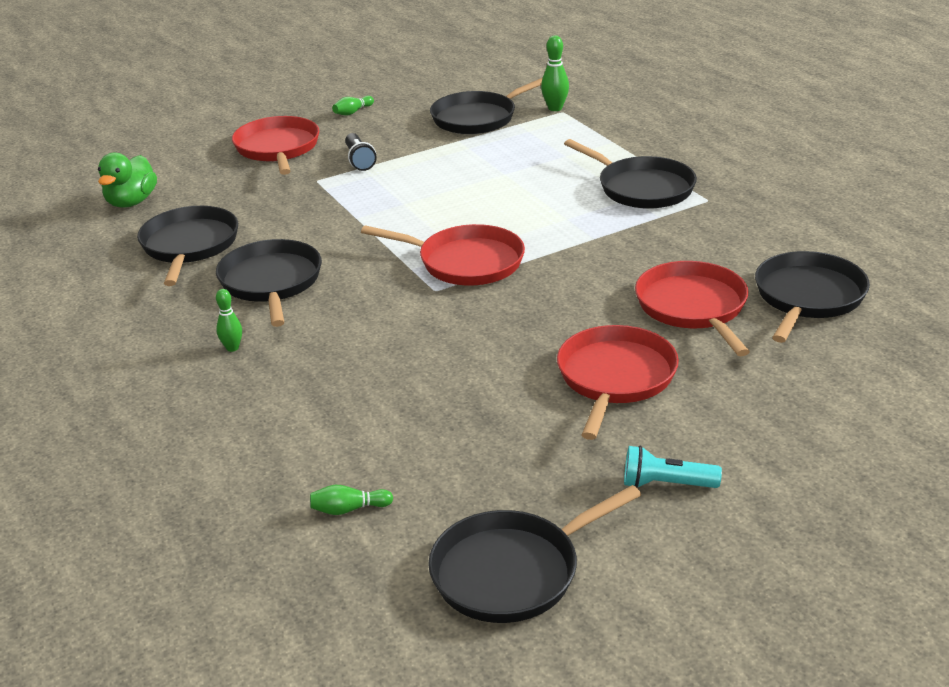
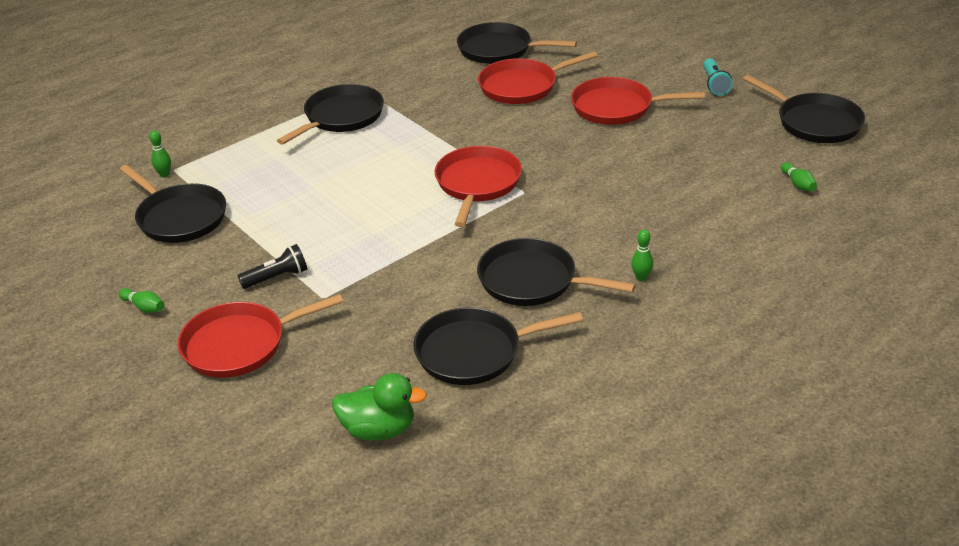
camera: 100 degrees left, 5 degrees up
black pan [216,239,322,327] -> black pan turned 45 degrees clockwise [477,238,635,306]
green bowling pin [541,35,569,111] -> green bowling pin [149,130,171,177], size x0.67

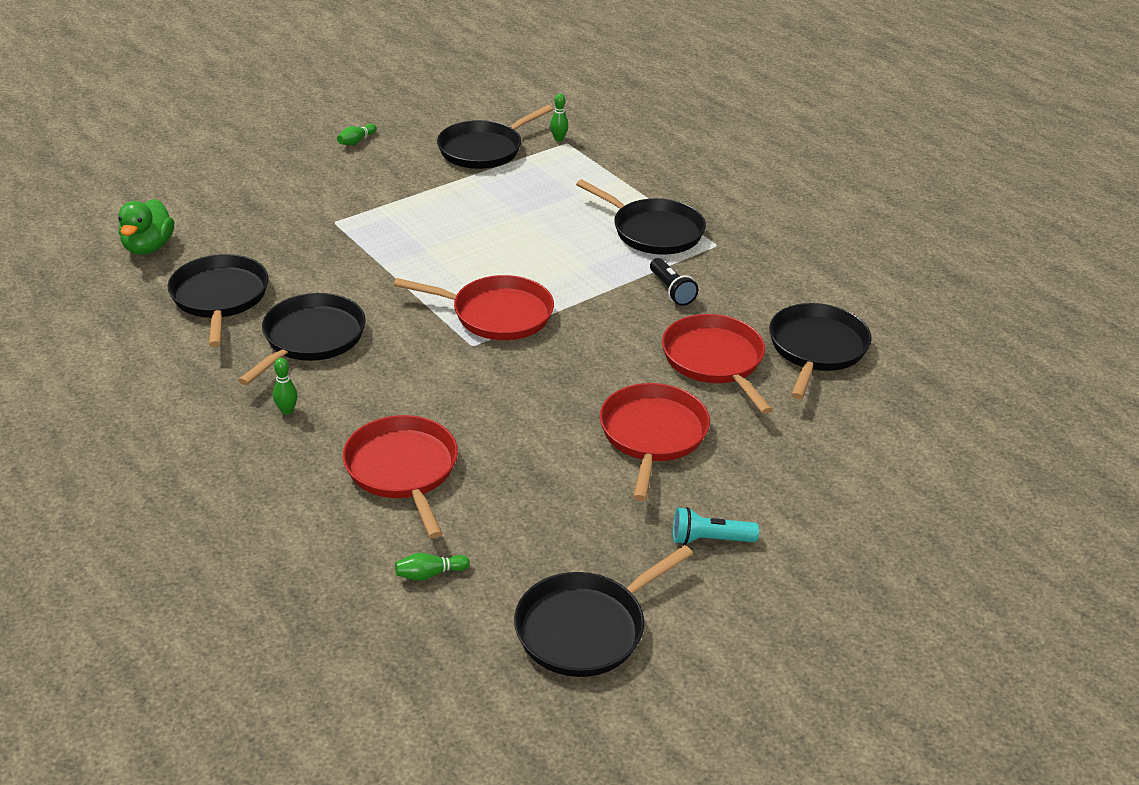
camera: 90 degrees right, 0 degrees up
red pan [178,294,343,378] -> red pan moved to [342,415,458,539]
black flashlight [238,244,307,289] -> black flashlight moved to [650,258,698,306]

